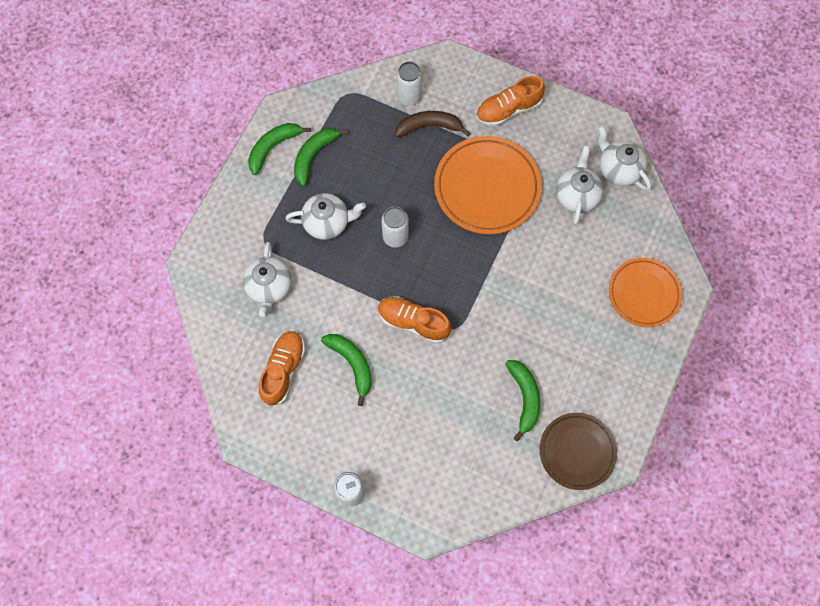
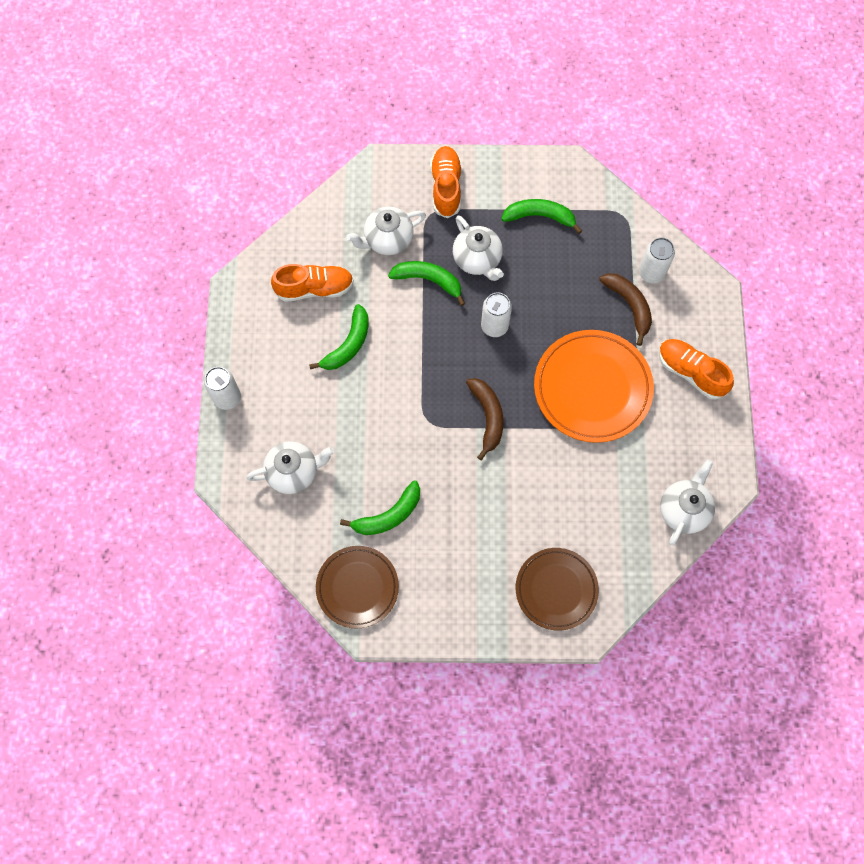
camera: 65 degrees right, 0 degrees up
green banana [248,123,311,175] -> green banana moved to [388,261,465,306]
orange shoe [378,296,452,344] -> orange shoe moved to [430,146,462,218]
white teapot [556,145,603,225] -> white teapot moved to [246,441,334,494]
orange plate [609,258,682,327] -> brown plate [516,548,599,631]
none -> brown banana [466,378,503,460]

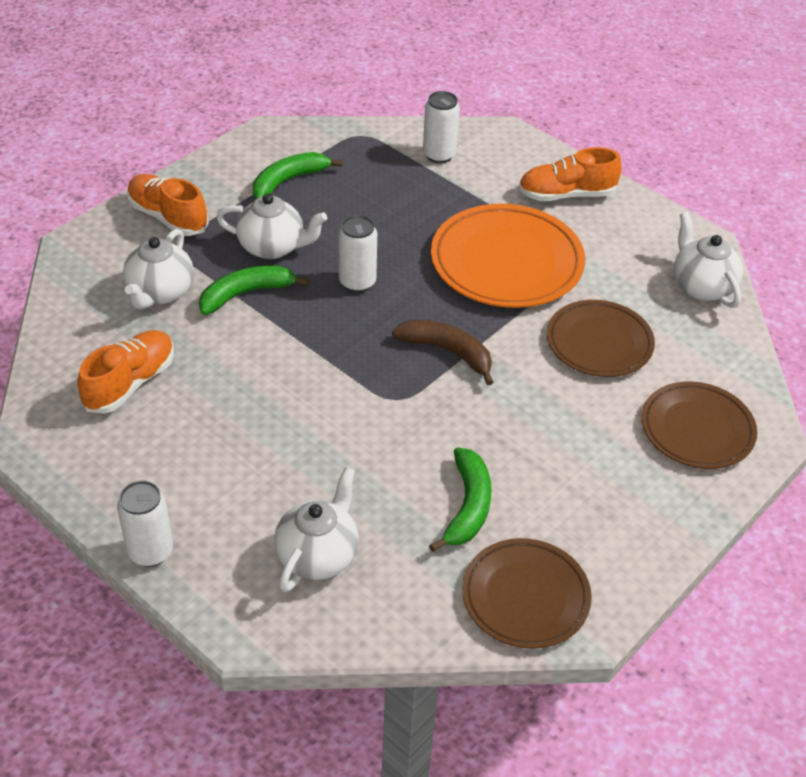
camera: 50 degrees left, 25 degrees down
green banana [309,304,368,370] -> none
brown banana [599,273,652,346] -> none
none -> brown plate [547,300,655,377]

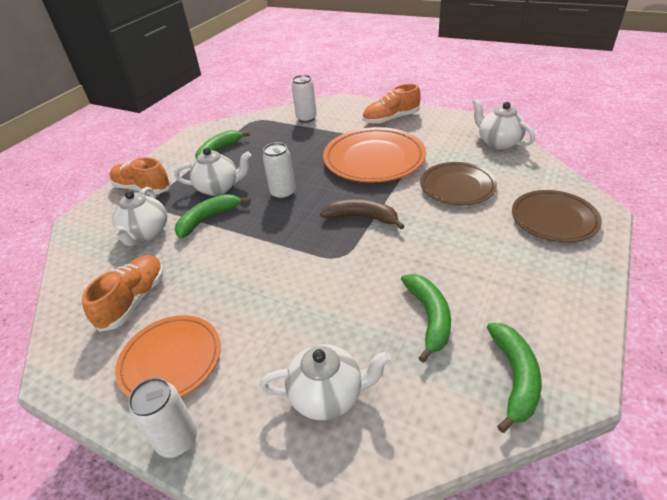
camera: 10 degrees left, 5 degrees down
white teapot [274,467,359,592] -> white teapot turned 75 degrees clockwise [260,344,391,420]
brown plate [462,538,592,649] -> green banana [487,323,542,433]
none -> orange plate [115,315,221,397]

